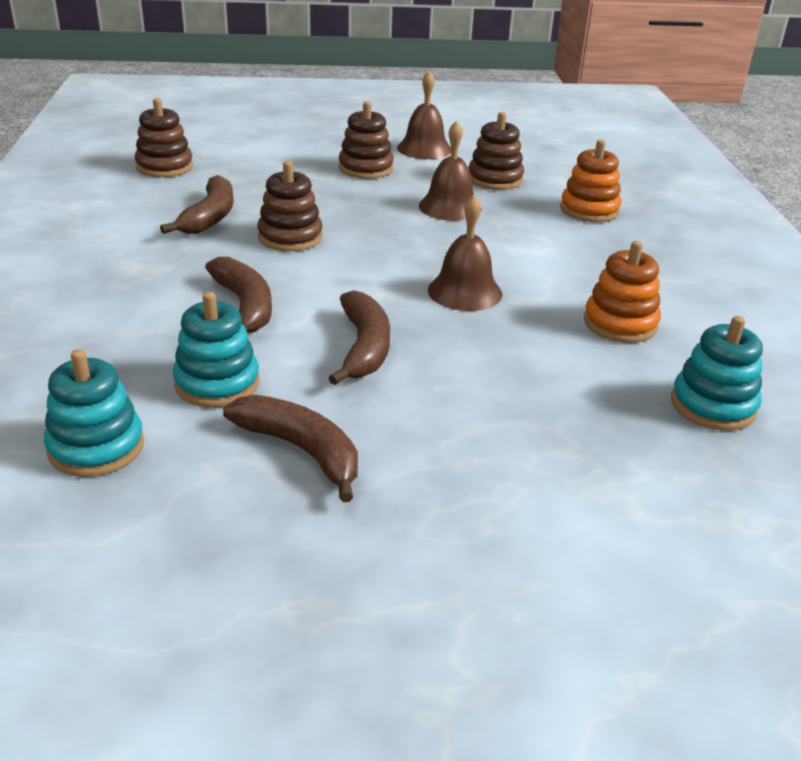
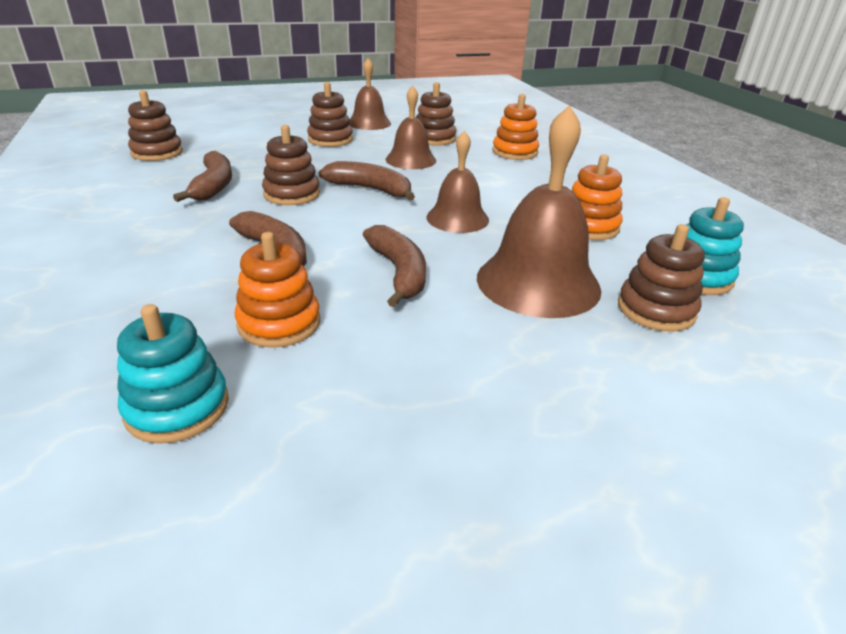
camera: 15 degrees left, 0 degrees up
turquoise stacking toy [173,292,259,408] -> orange stacking toy [235,232,320,348]
brown banana [223,395,358,502] -> brown banana moved to [319,161,415,201]
none -> brown bell [477,105,601,318]
none -> brown stacking toy [618,224,705,332]

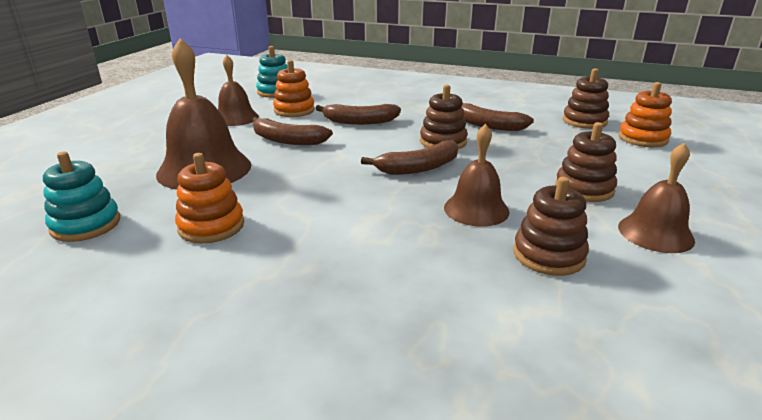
camera: 130 degrees right, 5 degrees down
brown bell [426,131,489,233] -> brown bell moved to [218,55,259,126]
orange stacking toy [492,94,539,160] -> orange stacking toy moved to [618,82,672,147]
brown stacking toy [618,224,705,332] -> none

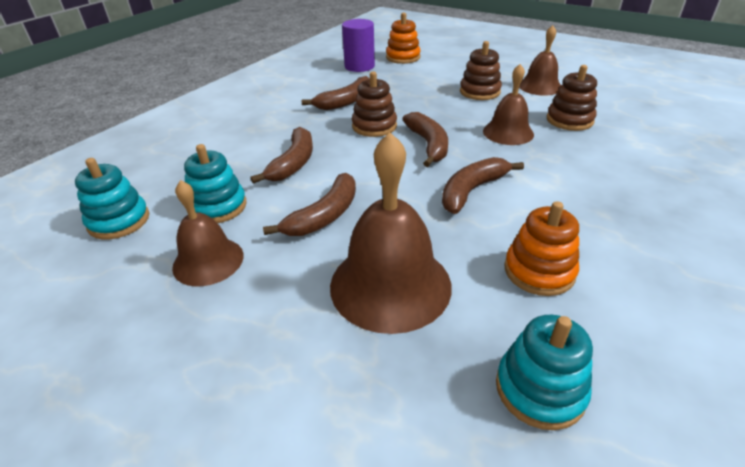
camera: 75 degrees left, 10 degrees up
orange stacking toy [273,60,315,117] -> turquoise stacking toy [184,144,247,223]
brown stacking toy [563,68,609,129] -> purple cylinder [342,19,375,72]
none -> brown banana [442,157,524,214]

